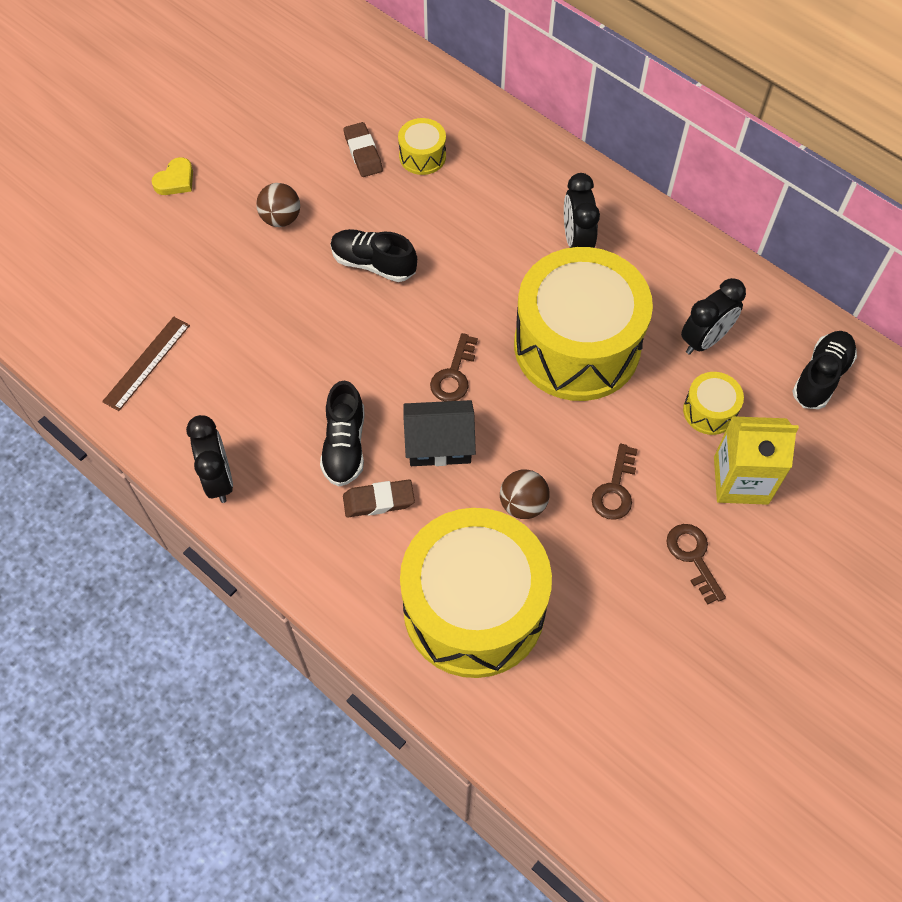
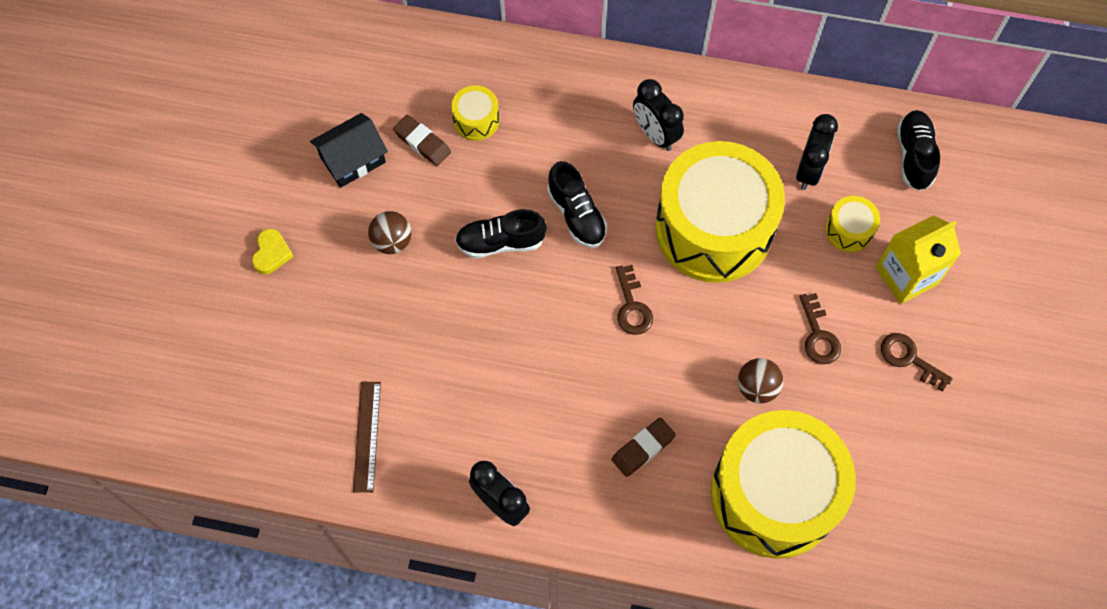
camera: 30 degrees left, 5 degrees up
black shoe [320,381,364,486] -> black shoe moved to [547,161,607,248]
black house [403,400,476,466] -> black house moved to [310,113,388,188]

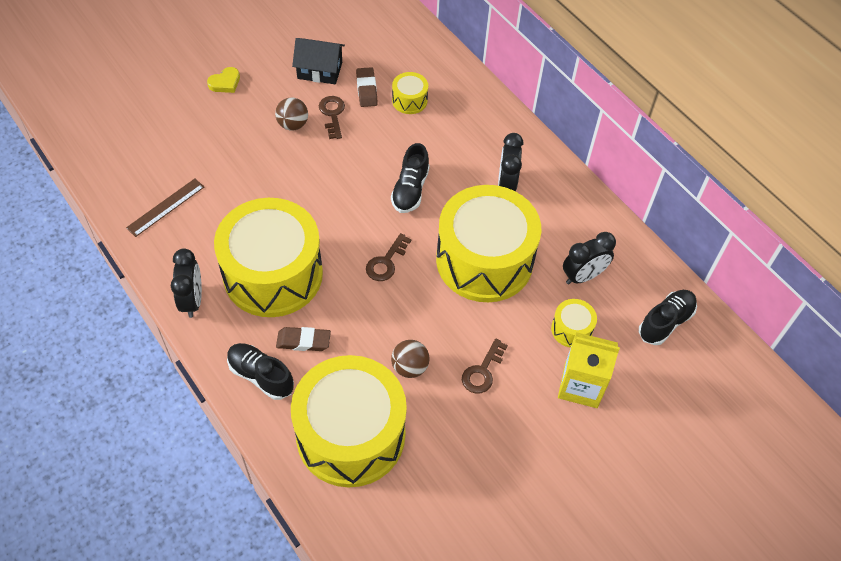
camera: 40 degrees right, 10 degrees down
black shoe [455,209,547,258] -> black shoe moved to [227,343,294,400]
brown key [881,333,953,392] -> brown key moved to [319,96,345,139]
none -> yellow drum [214,198,323,317]

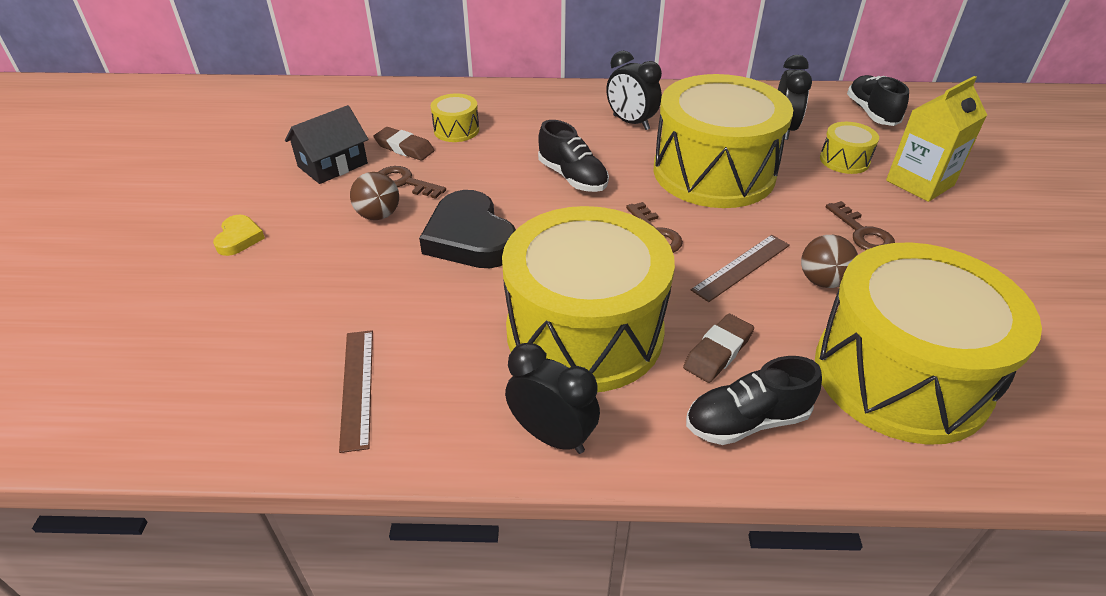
camera: 50 degrees left, 15 degrees down
none -> black heart [419,190,516,268]
none -> brown ruler [691,235,790,302]

